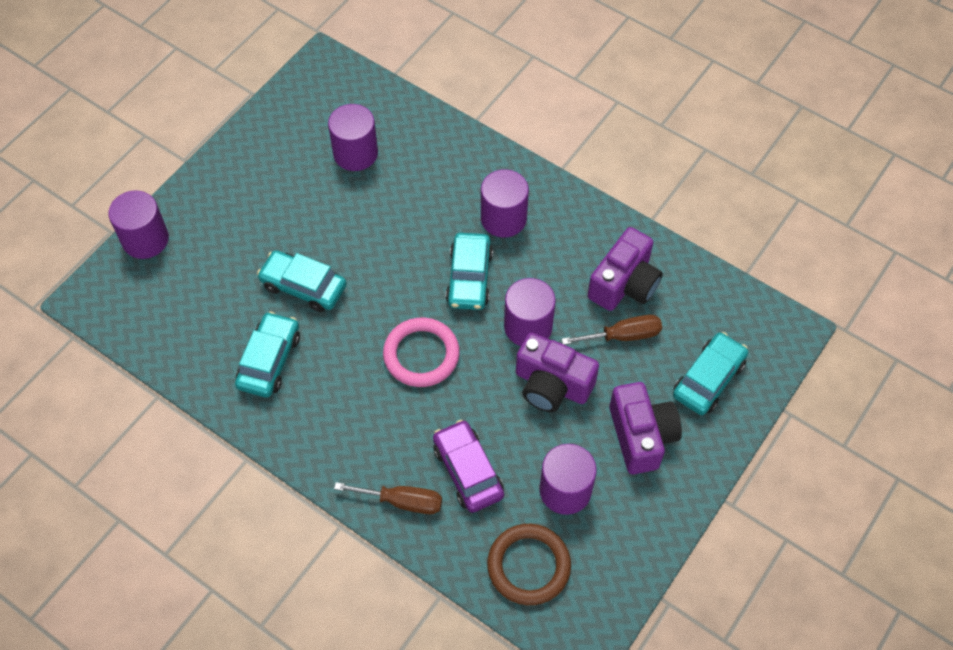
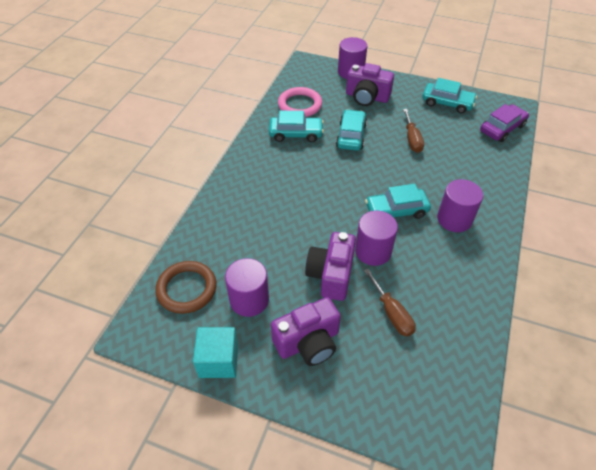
camera: 75 degrees right, 10 degrees down
purple cylinder [328,104,378,171] -> none
brown screwdriver [334,482,442,514] -> brown screwdriver moved to [403,109,424,153]
pink ring [383,318,460,387] -> pink ring moved to [278,87,322,117]
purple car [433,420,504,513] -> purple car moved to [480,104,529,142]
purple camera [588,227,663,311] -> purple camera moved to [346,63,394,106]
turquoise car [673,332,748,415] -> turquoise car moved to [422,78,477,114]
none -> turquoise cube [193,327,238,378]

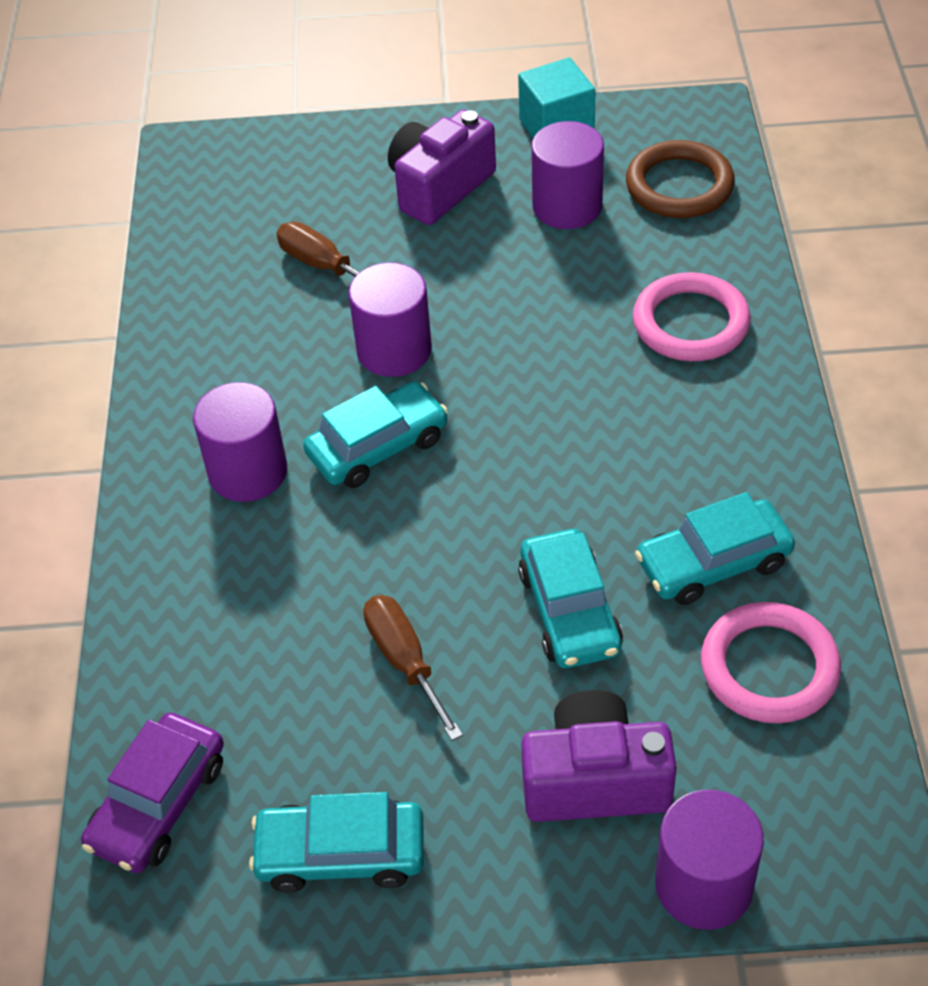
camera: 160 degrees right, 0 degrees up
purple camera [305,232,356,301] -> none
none -> pink ring [633,272,751,361]

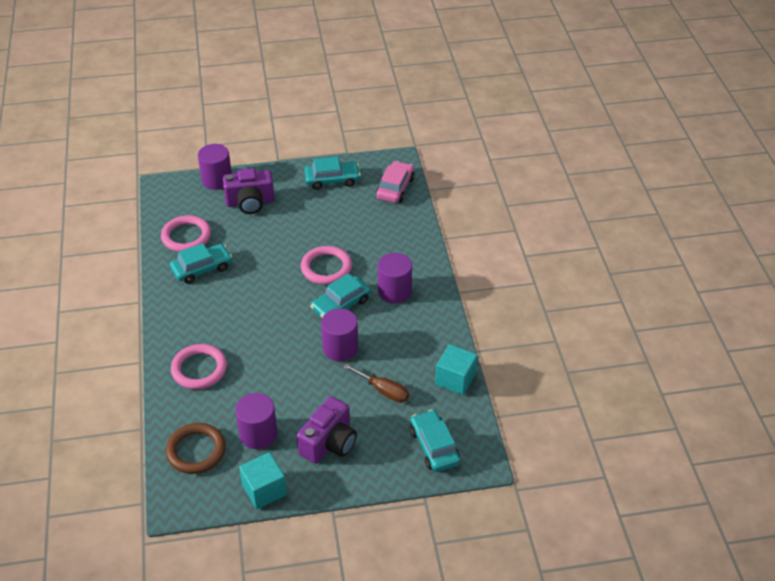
camera: 170 degrees right, 5 degrees down
purple car [81,712,224,873] -> pink car [376,161,415,203]
brown screwdriver [364,595,463,741] -> none
turquoise car [518,529,623,668] -> turquoise car moved to [410,409,460,472]
none -> pink ring [301,246,352,285]
none -> turquoise cube [435,344,477,395]

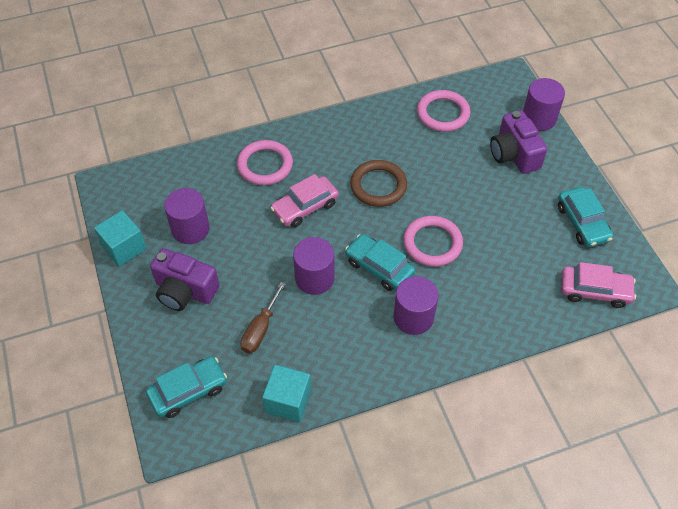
camera: 80 degrees right, 10 degrees up
brown ring [166,423,226,474] -> brown ring moved to [350,160,407,207]
turquoise car [170,243,232,284] -> none
none -> pink car [271,174,339,227]

